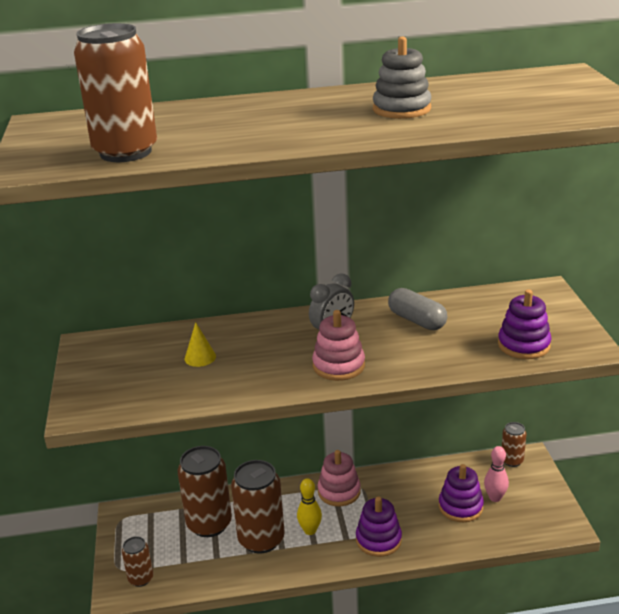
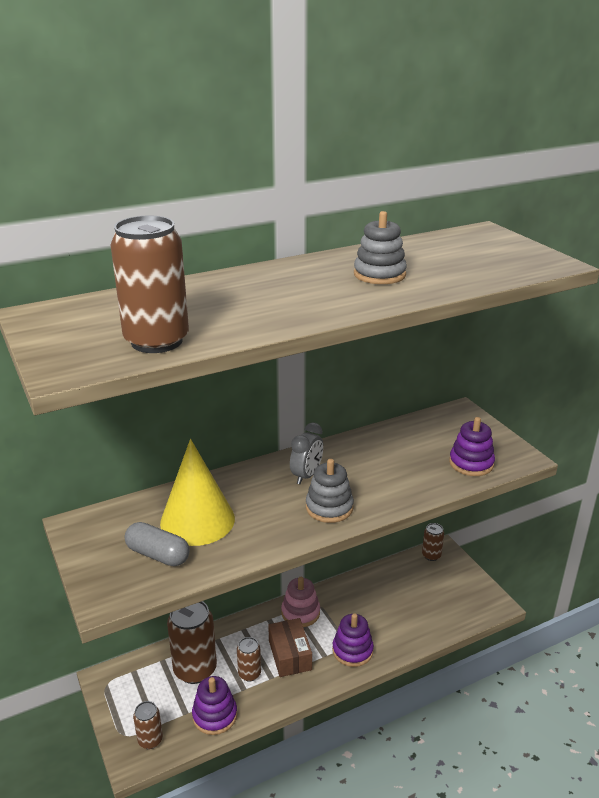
camera: 20 degrees left, 0 degrees up
yellow cone [185,322,216,367] -> yellow cone [160,439,235,546], size x2.46
brown can [231,460,285,553] -> brown can [237,637,261,681], size x0.53
yellow bowling pin [297,478,322,535] -> brown box [268,618,312,677]
pink stacking toy [312,310,365,381] -> grey stacking toy [306,459,354,523]
grey capsule [388,288,447,330] -> grey capsule moved to [125,522,190,566]
purple stacking toy [439,464,484,522] -> purple stacking toy moved to [192,676,237,735]
pink bowling pin [484,446,509,502] -> none

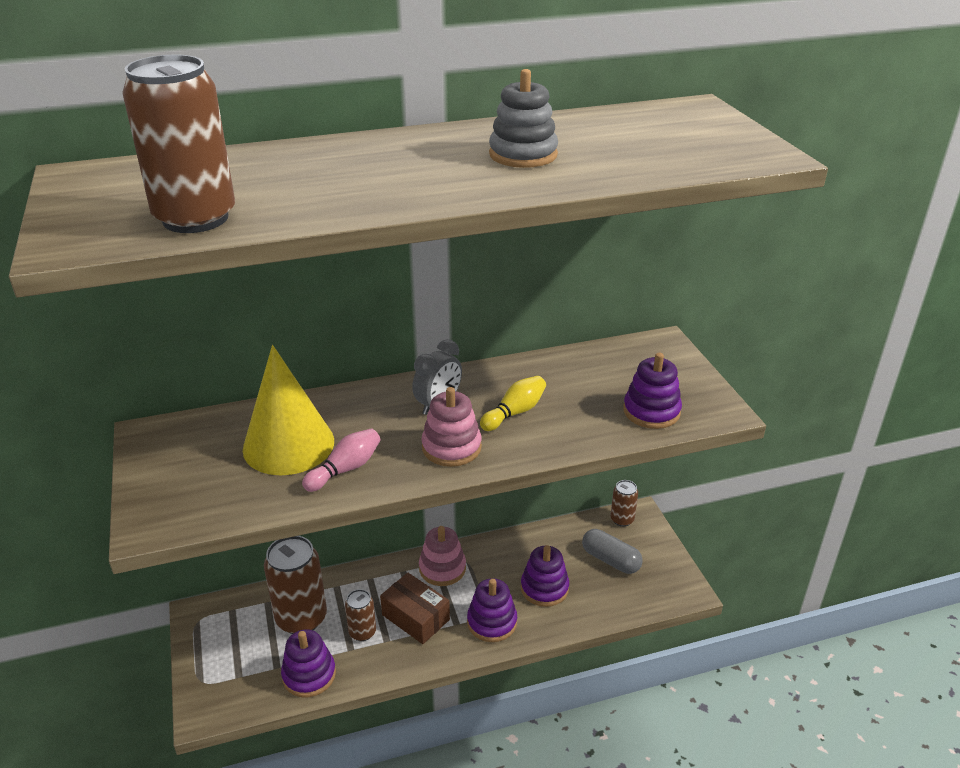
camera: 10 degrees right, 5 degrees up
grey capsule [125,522,190,566] -> grey capsule moved to [582,529,643,574]
brown can [133,701,163,749] -> none
brown box [268,618,312,677] -> brown box turned 45 degrees counterclockwise [380,573,450,644]
grey stacking toy [306,459,354,523] -> pink stacking toy [422,387,482,467]
none -> pink bowling pin [302,428,381,492]
none -> yellow bowling pin [480,376,546,431]
none -> purple stacking toy [521,545,569,607]

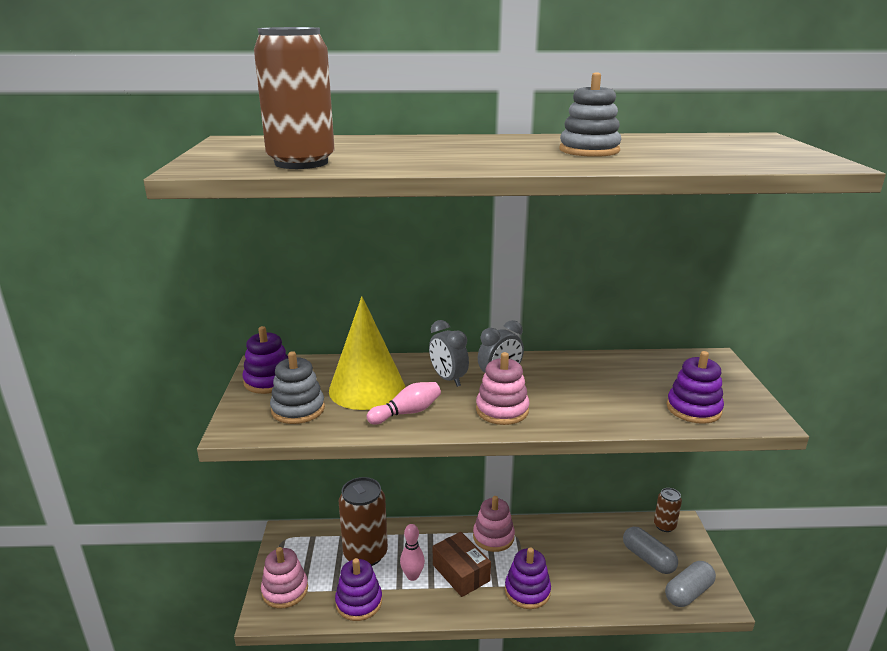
camera: 15 degrees right, 10 degrees down
brown can [345,589,376,641] -> pink bowling pin [400,524,425,581]
yellow bowling pin [480,376,546,431] -> none
purple stacking toy [521,545,569,607] -> purple stacking toy moved to [242,326,288,394]
none -> pink stacking toy [261,547,308,609]
none -> grey stacking toy [270,351,325,424]
none -> grey clock [429,320,469,387]
none -> grey capsule [665,561,716,607]

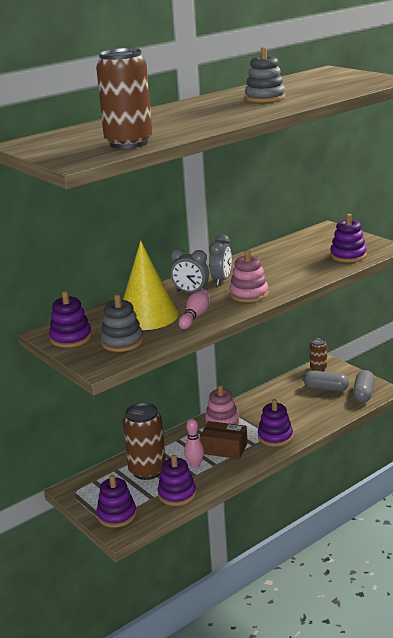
camera: 35 degrees left, 0 degrees up
pink stacking toy [261,547,308,609] -> purple stacking toy [97,475,137,528]

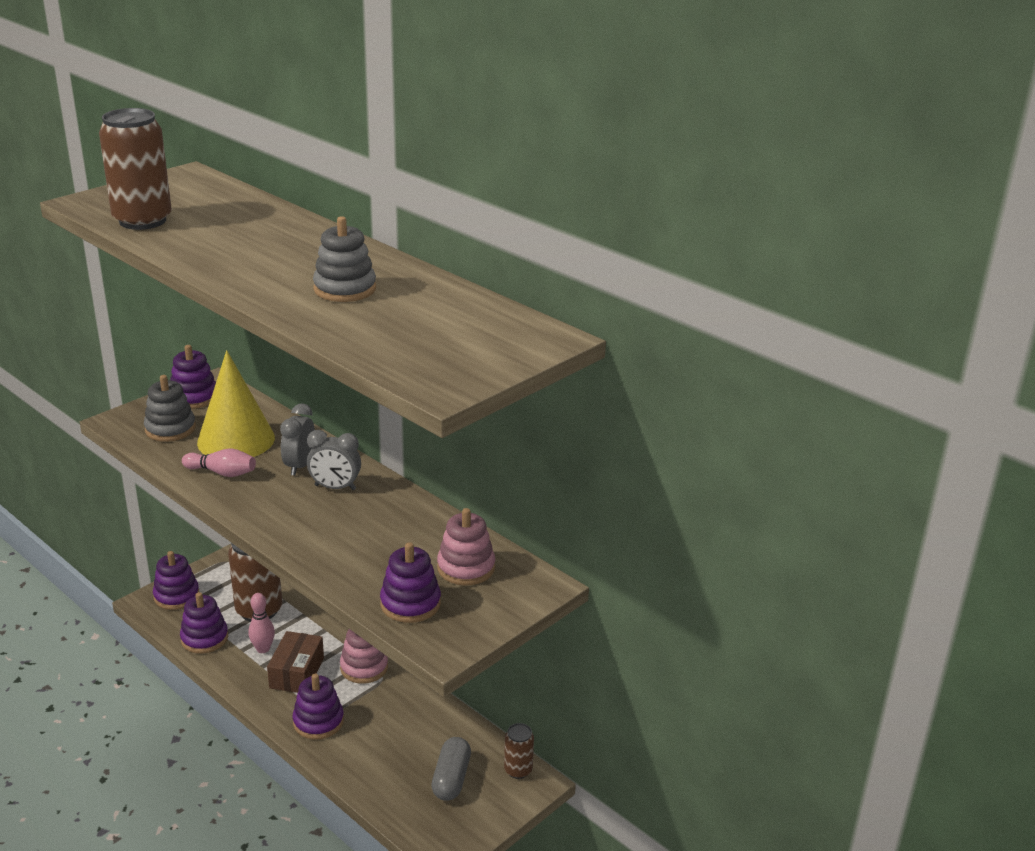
camera: 80 degrees right, 5 degrees up
pink stacking toy [229,250,269,302] -> pink stacking toy moved to [437,508,495,586]
grey capsule [353,370,375,403] -> none

